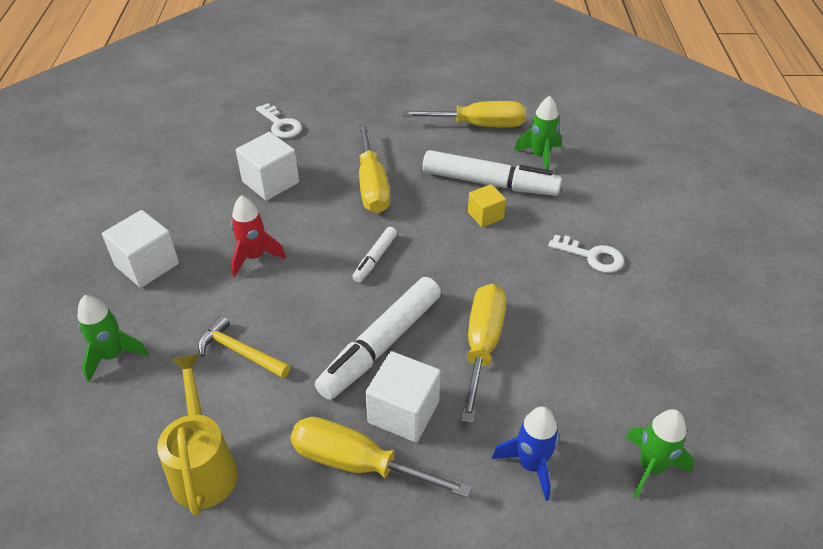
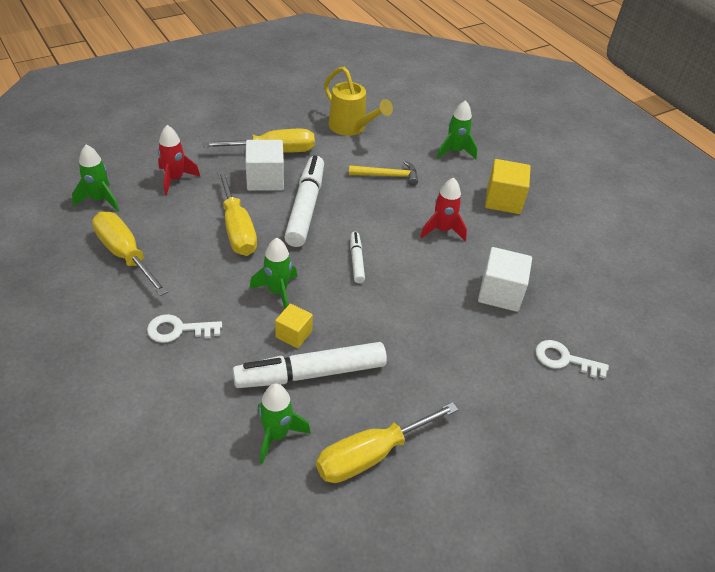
camera: 145 degrees right, 0 degrees up
white cube [102,210,179,288] -> yellow cube [485,159,531,214]
yellow screwdriver [358,123,390,213] -> yellow screwdriver moved to [92,211,169,296]
blue rocket [492,407,559,501] -> red rocket [158,125,200,195]
none -> green rocket [249,238,297,308]

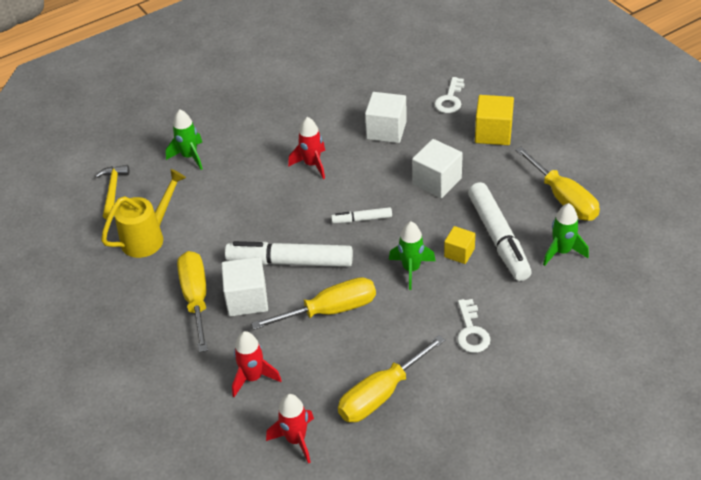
camera: 85 degrees left, 0 degrees up
green rocket [72,144,119,211] -> red rocket [266,394,314,464]
yellow hammer [349,161,418,186] -> yellow hammer moved to [95,165,129,219]
yellow cube [485,159,531,214] -> yellow cube moved to [475,95,514,145]
none -> white cube [412,139,463,198]

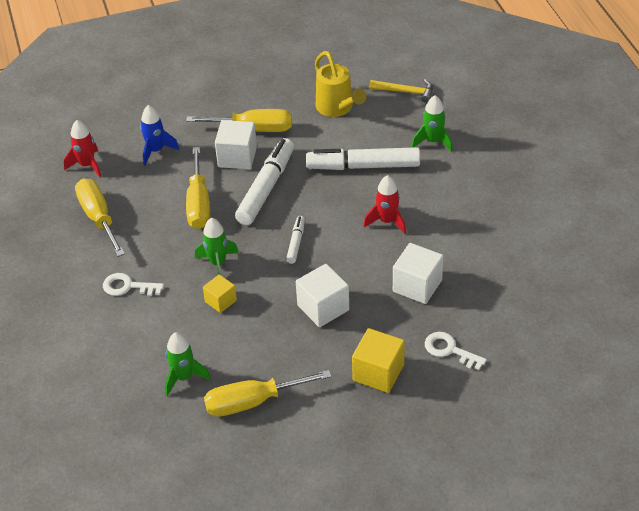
camera: 105 degrees right, 0 degrees up
red rocket [232,331,282,397] -> blue rocket [140,105,179,166]
white marker [468,182,532,281] -> white marker moved to [306,147,420,170]

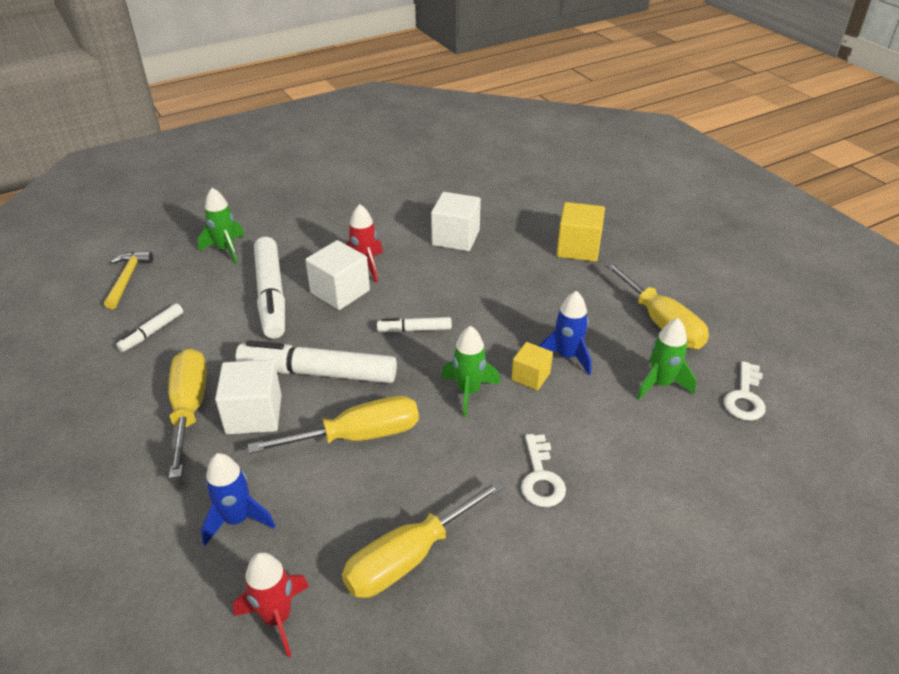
camera: 105 degrees left, 5 degrees down
white cube [296,264,349,327] -> white cube moved to [305,240,370,310]
yellow watering can [315,51,366,117] -> white marker [116,303,183,352]
white key [425,332,487,370] -> white key moved to [724,361,765,421]
none -> blue rocket [539,291,591,375]

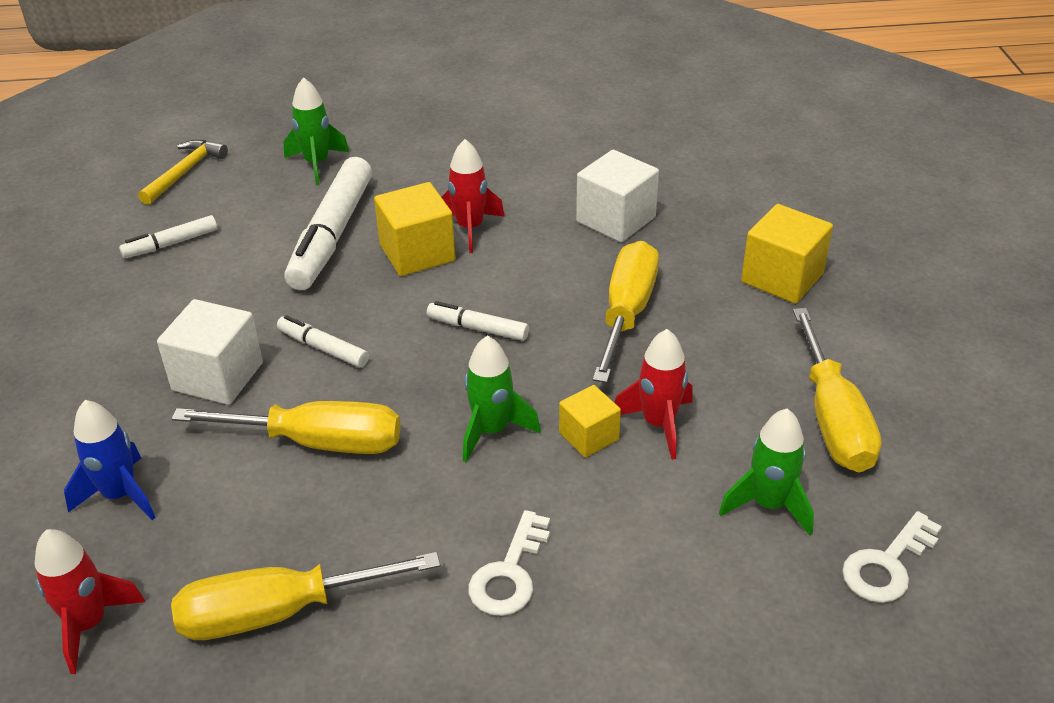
camera: 25 degrees right, 0 degrees up
yellow screwdriver [168,348,207,479] -> yellow screwdriver moved to [593,241,659,383]
white marker [236,340,397,383] -> white marker [277,315,369,367], size x0.50
white cube [305,240,370,310] -> yellow cube [374,182,455,276]
blue rocket [539,291,591,375] -> red rocket [614,329,693,460]

